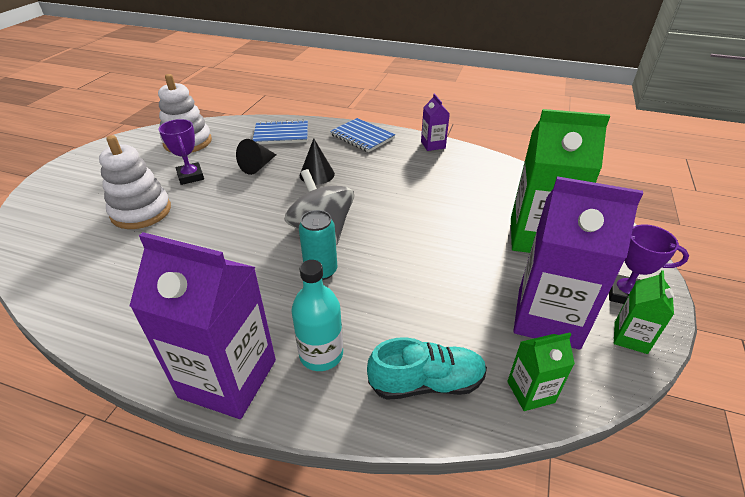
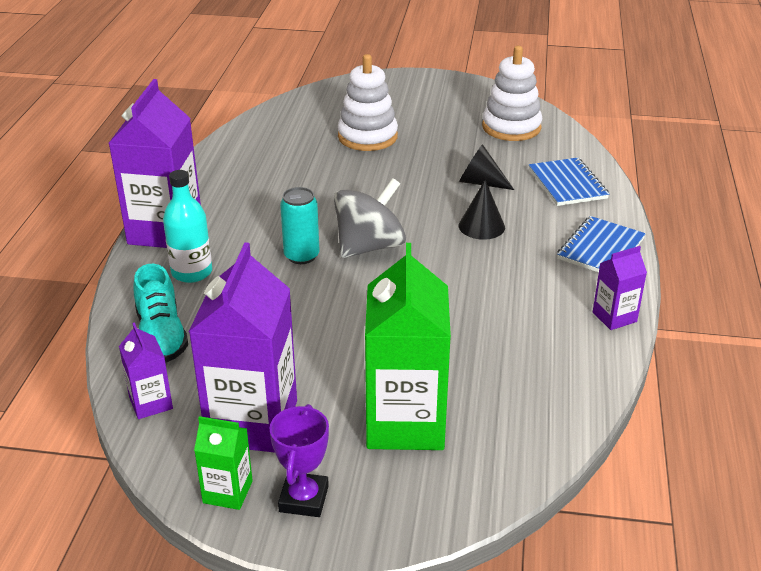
camera: 80 degrees right, 5 degrees down
purple trophy [159,119,204,185] -> none
green carton [507,332,575,411] -> purple carton [119,323,173,419]

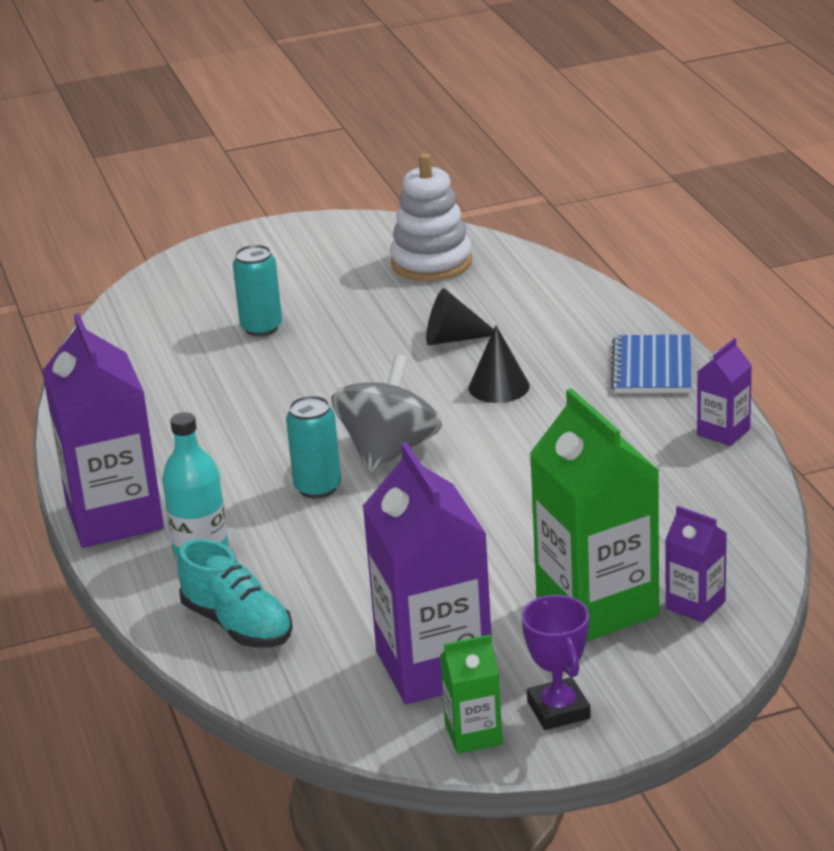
camera: 25 degrees left, 5 degrees down
purple carton [119,323,173,419] -> purple carton moved to [665,506,727,623]
white stacking toy [338,54,398,151] -> turquoise can [233,245,282,336]
blue notebook [529,158,609,206] -> none

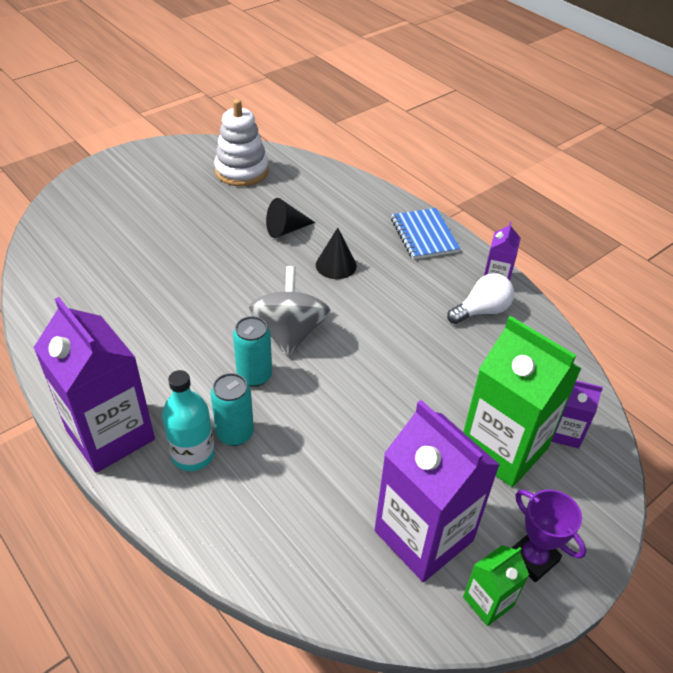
camera: 25 degrees left, 15 degrees up
turquoise shoe [177,539,293,648] -> none
turquoise can [233,245,282,336] -> turquoise can moved to [210,373,254,446]
none -> white light bulb [447,273,514,324]

